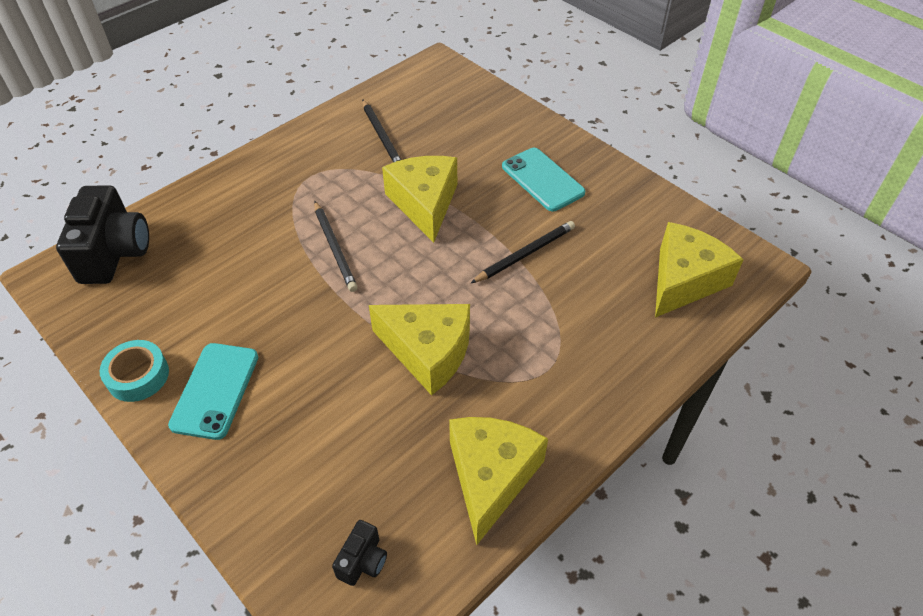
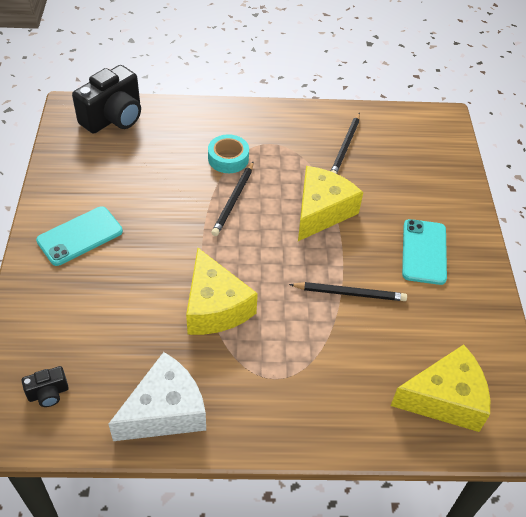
camera: 40 degrees right, 0 degrees up
turquoise tape [100,340,169,402] -> turquoise tape moved to [208,134,249,173]
yellow cheese [449,417,548,545] -> white cheese [108,352,206,441]

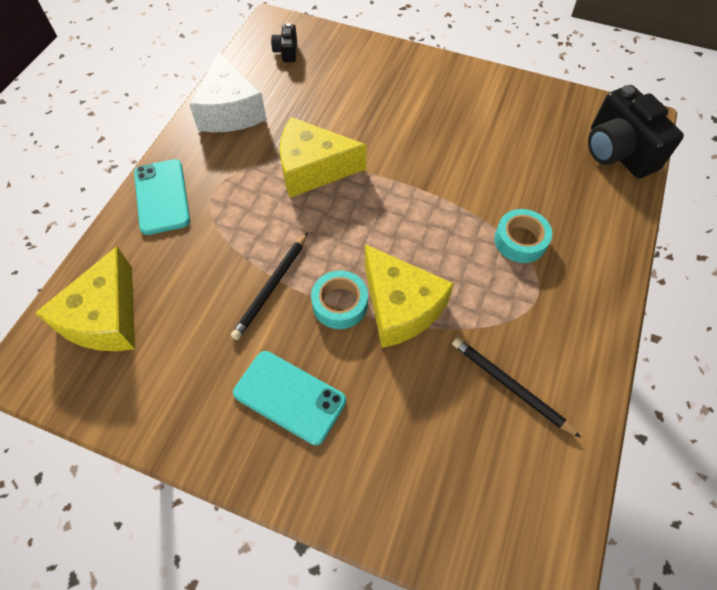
camera: 115 degrees right, 10 degrees up
turquoise phone [36,206,123,266] -> turquoise phone moved to [134,159,190,235]
black pencil [211,161,254,236] -> none
none -> turquoise tape [311,270,368,329]

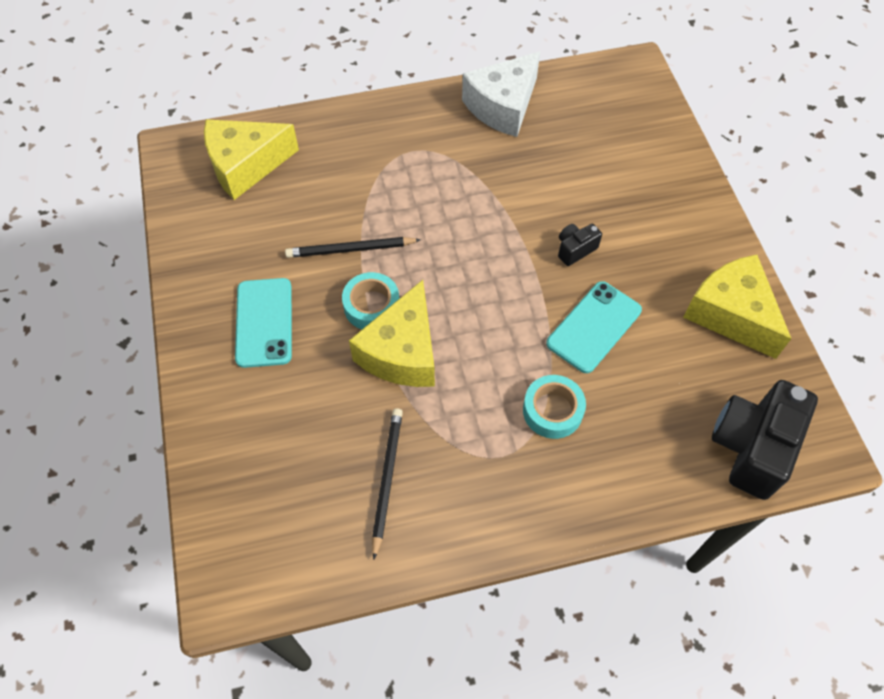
camera: 55 degrees right, 0 degrees up
turquoise phone [134,159,190,235] -> turquoise phone moved to [546,281,642,373]
black camera [271,23,297,62] -> black camera moved to [558,224,602,266]
yellow cheese [280,117,367,198] -> yellow cheese moved to [683,255,792,359]

